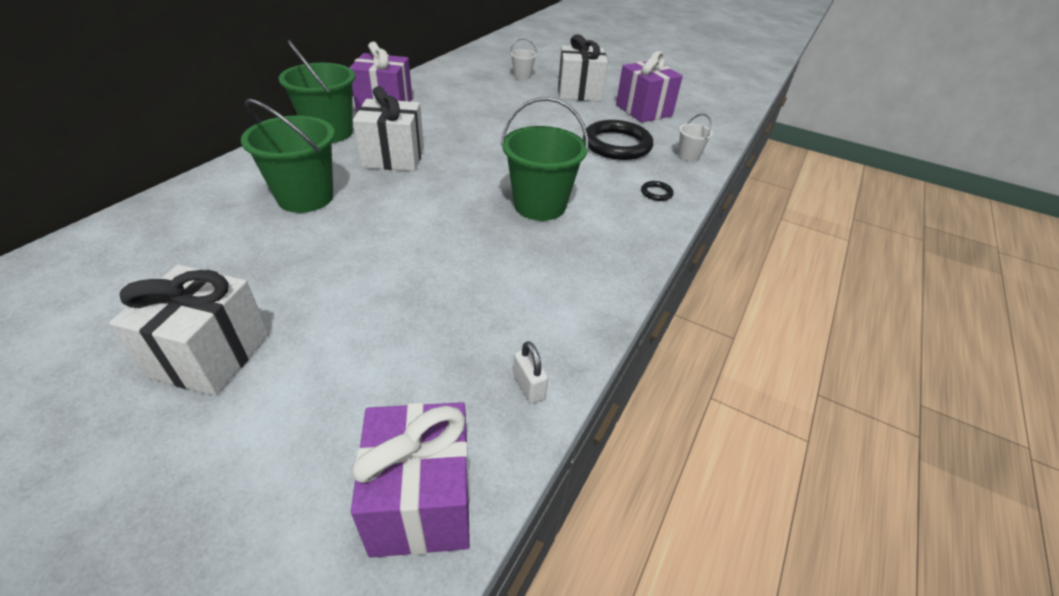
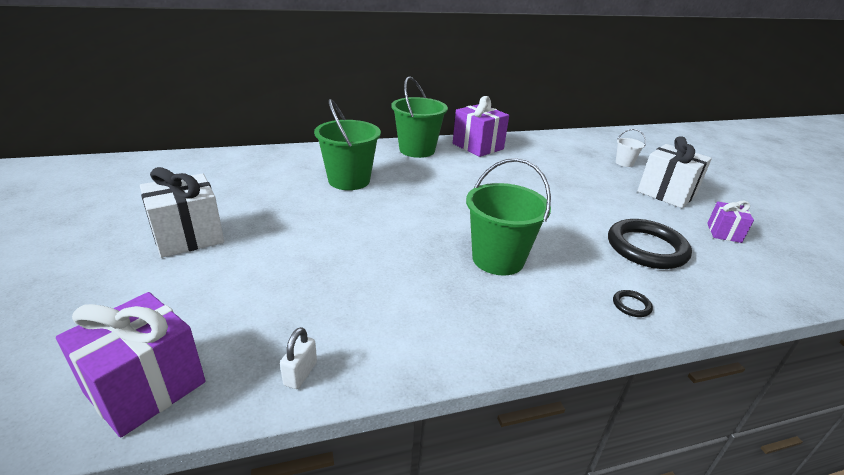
camera: 45 degrees right, 10 degrees down
white gift [353,86,424,171] -> none
purple gift [616,51,683,122] -> purple gift [707,201,754,243], size x0.57
white bucket [678,114,713,162] -> none

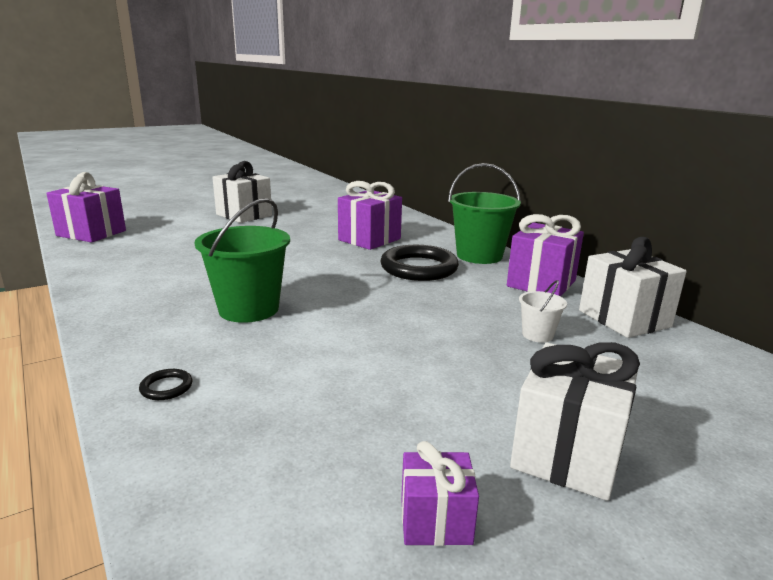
camera: 75 degrees right, 10 degrees down
white padlock [280,327,317,389] -> none
green bucket [314,99,381,190] -> purple gift [338,181,402,250]
black ring [608,219,692,269] -> black ring moved to [380,245,459,281]
white bucket [616,129,646,167] -> white bucket moved to [519,280,567,343]
none -> white gift [579,237,687,338]

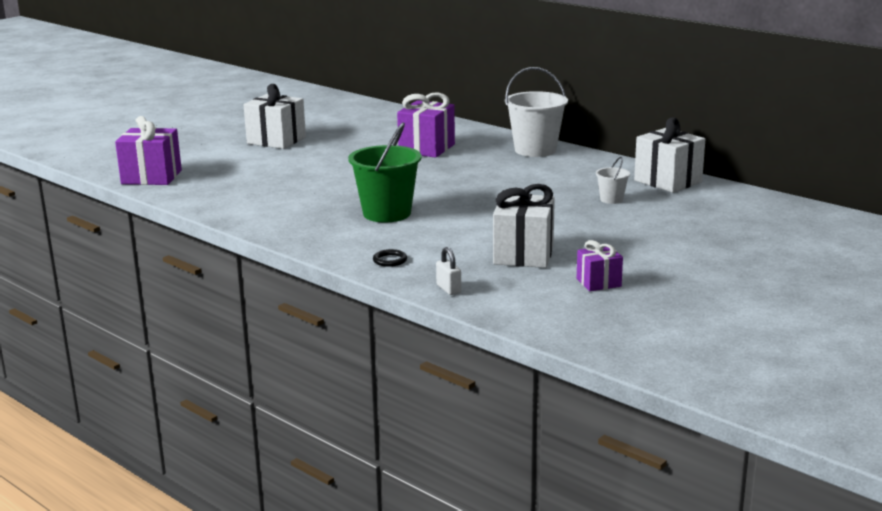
camera: 15 degrees left, 0 degrees up
black ring [380,245,459,281] -> none
green bucket [448,163,521,264] -> white bucket [505,67,568,157]
purple gift [507,214,584,297] -> none
white gift [510,342,640,501] -> white gift moved to [493,184,555,268]
none -> white padlock [436,247,461,295]

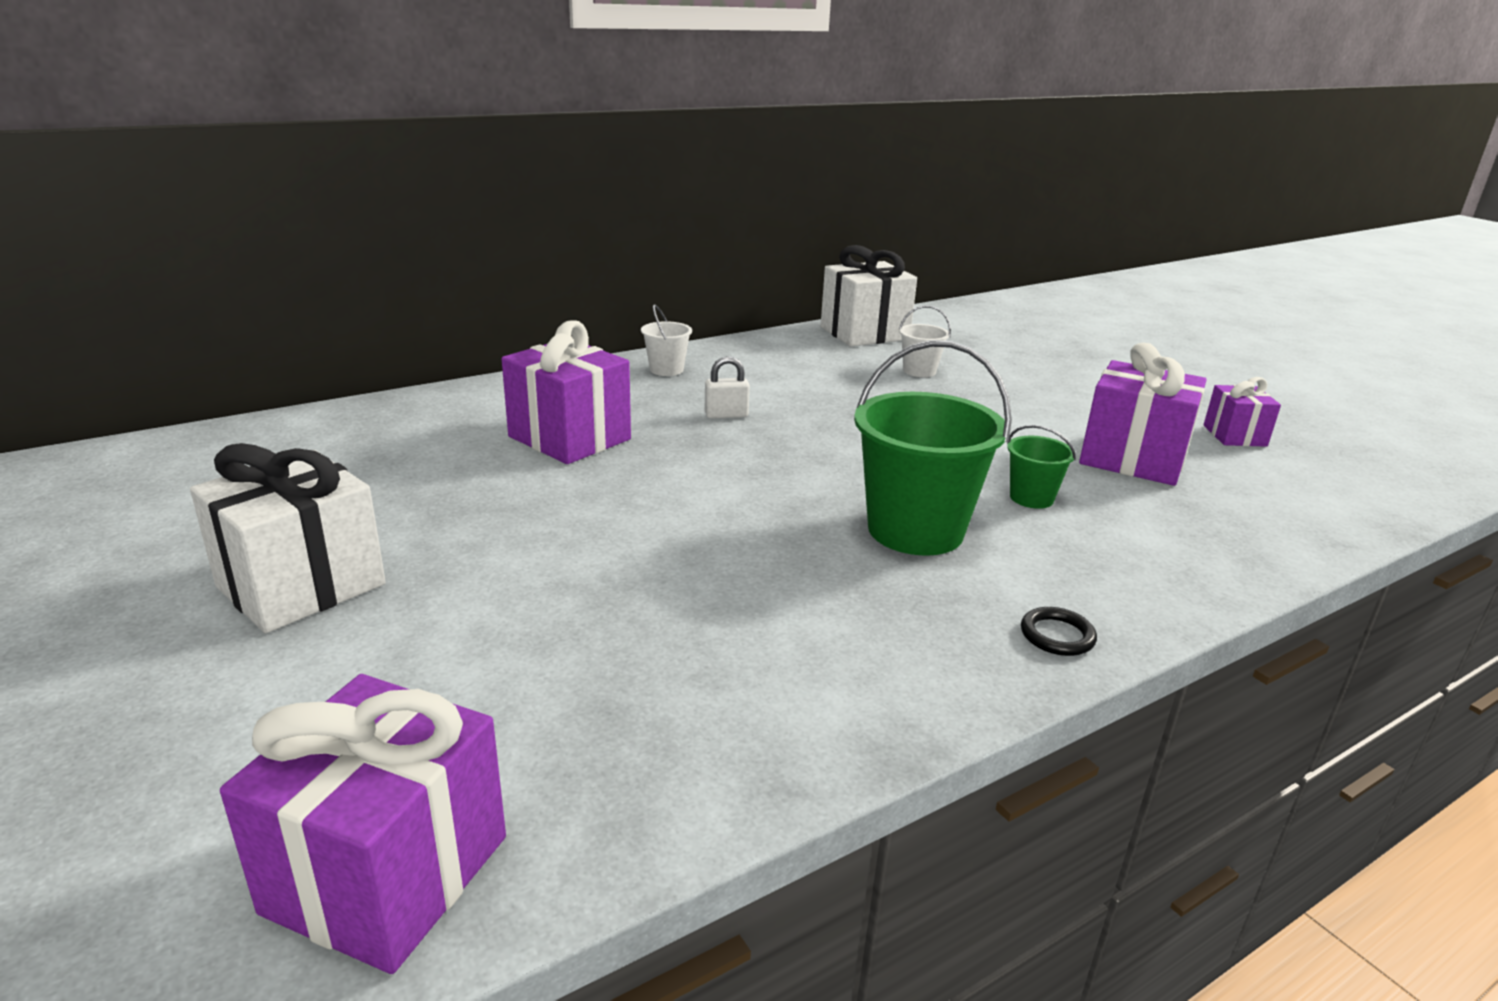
camera: 75 degrees left, 5 degrees up
black ring [373,249,407,267] -> black ring moved to [1021,607,1097,656]
white padlock [436,247,461,295] -> white padlock moved to [705,356,750,419]
white gift [493,184,555,268] -> purple gift [1079,343,1207,486]
white bucket [505,67,568,157] -> white bucket [641,304,692,376], size x0.48
none -> green bucket [1007,425,1076,509]

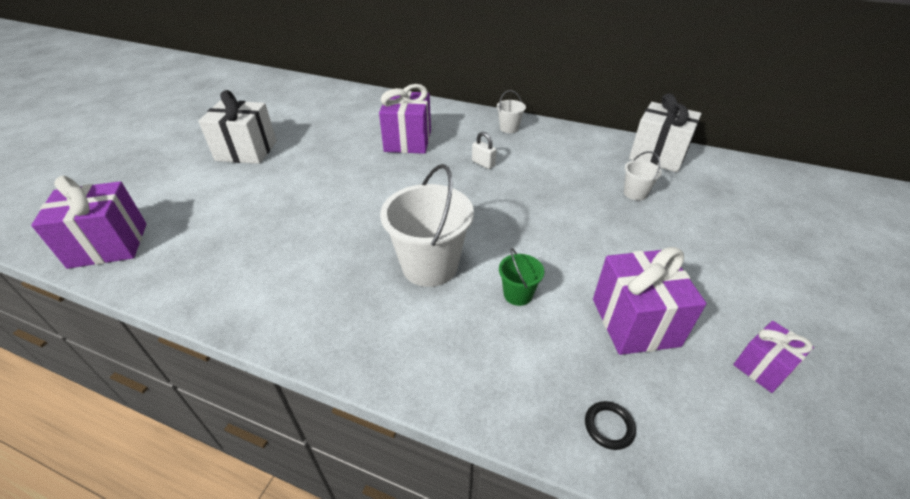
camera: 55 degrees right, 15 degrees up
green bucket [854,340,1012,556] -> white bucket [380,164,474,287]
black ring [1021,607,1097,656] -> black ring moved to [585,401,636,450]

